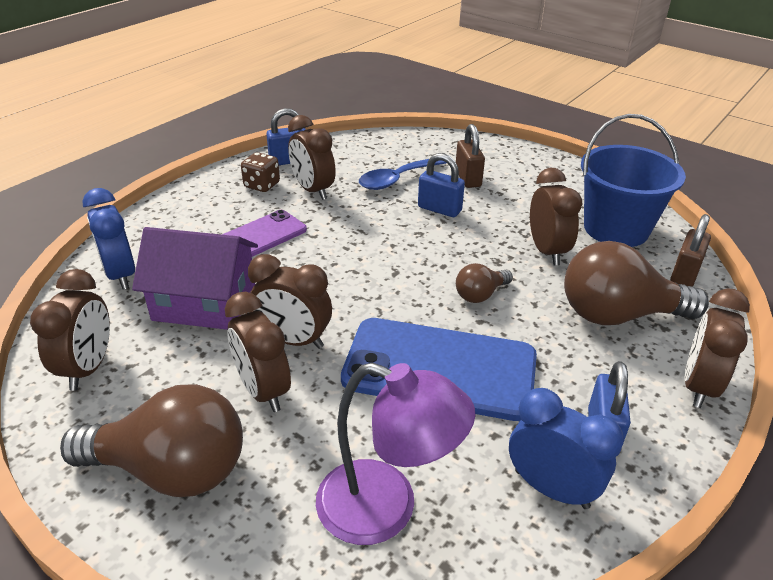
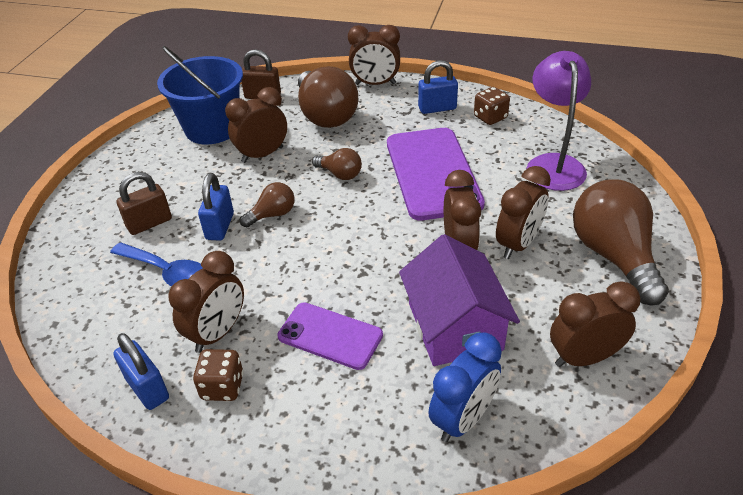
camera: 110 degrees left, 5 degrees up
blue phone [341,318,537,421] -> purple phone [387,128,485,220]
blue clock [509,388,624,509] -> brown dice [474,87,510,125]
none -> brown light bulb [240,182,295,227]

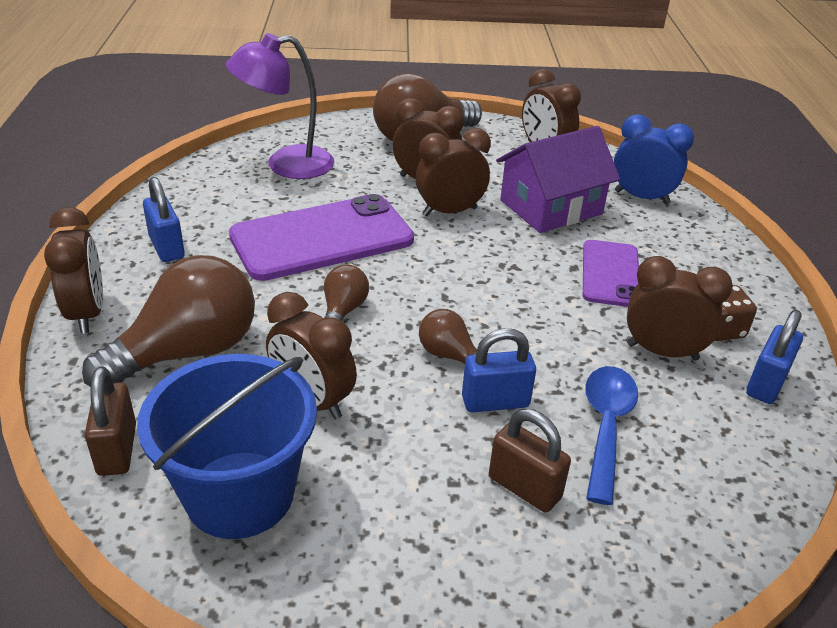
camera: 110 degrees left, 5 degrees down
brown dice [474,87,510,125] -> none

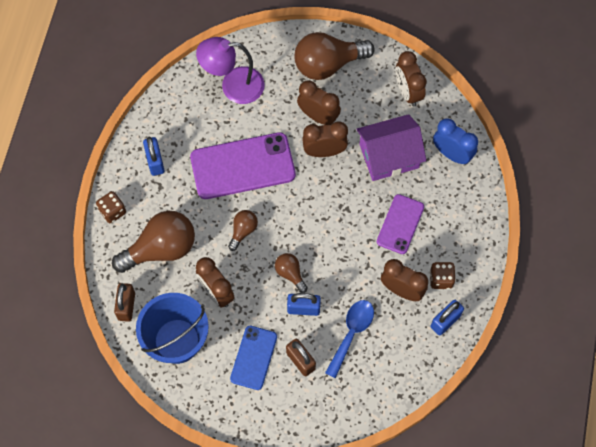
camera: 15 degrees right, 30 degrees up
brown clock [44,207,103,334] -> brown dice [96,191,126,223]
none -> blue phone [230,326,277,390]

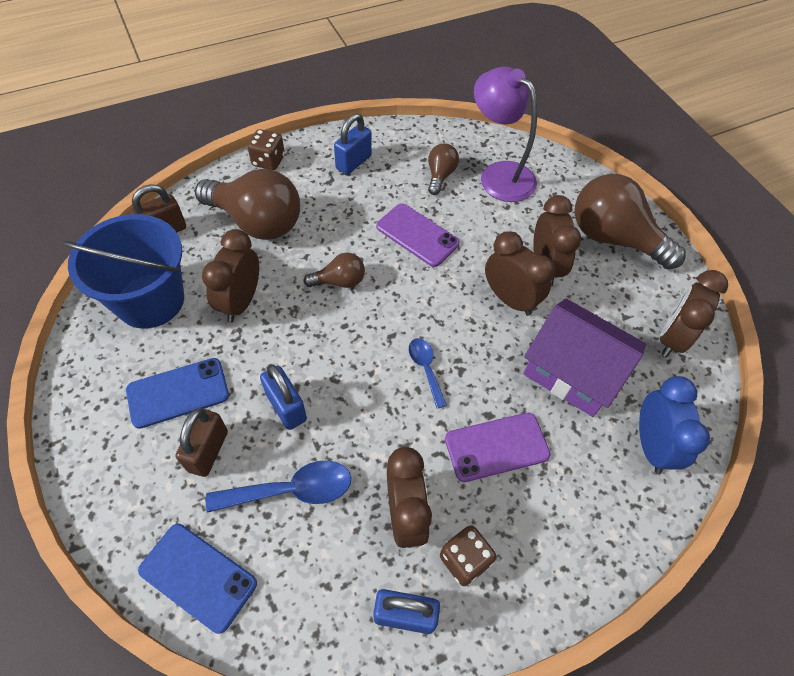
camera: 50 degrees right, 10 degrees down
purple phone [190,132,296,199] -> purple phone [376,203,460,267], size x0.58
brown light bulb [275,253,308,293] -> brown light bulb moved to [428,143,459,195]
none -> blue phone [138,524,257,634]
none -> blue spoon [409,338,447,409]

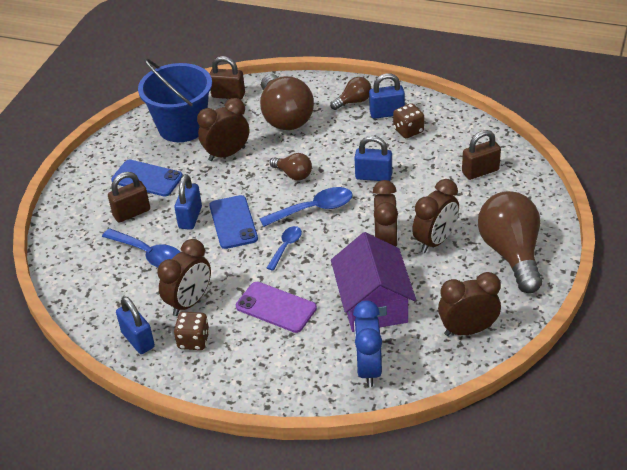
camera: 50 degrees right, 15 degrees down
blue phone [138,524,257,634] -> blue phone moved to [209,195,258,249]
brown dice [247,129,285,170] -> brown dice moved to [393,103,424,138]
purple phone [376,203,460,267] -> blue padlock [354,136,392,181]
brown light bulb [428,143,459,195] -> brown light bulb moved to [330,77,372,110]
purple lamp [474,66,537,202] -> brown padlock [462,130,501,180]
blue clock [639,376,710,474] -> blue clock turned 135 degrees clockwise [353,301,382,387]
none -> blue spoon [259,187,353,227]

